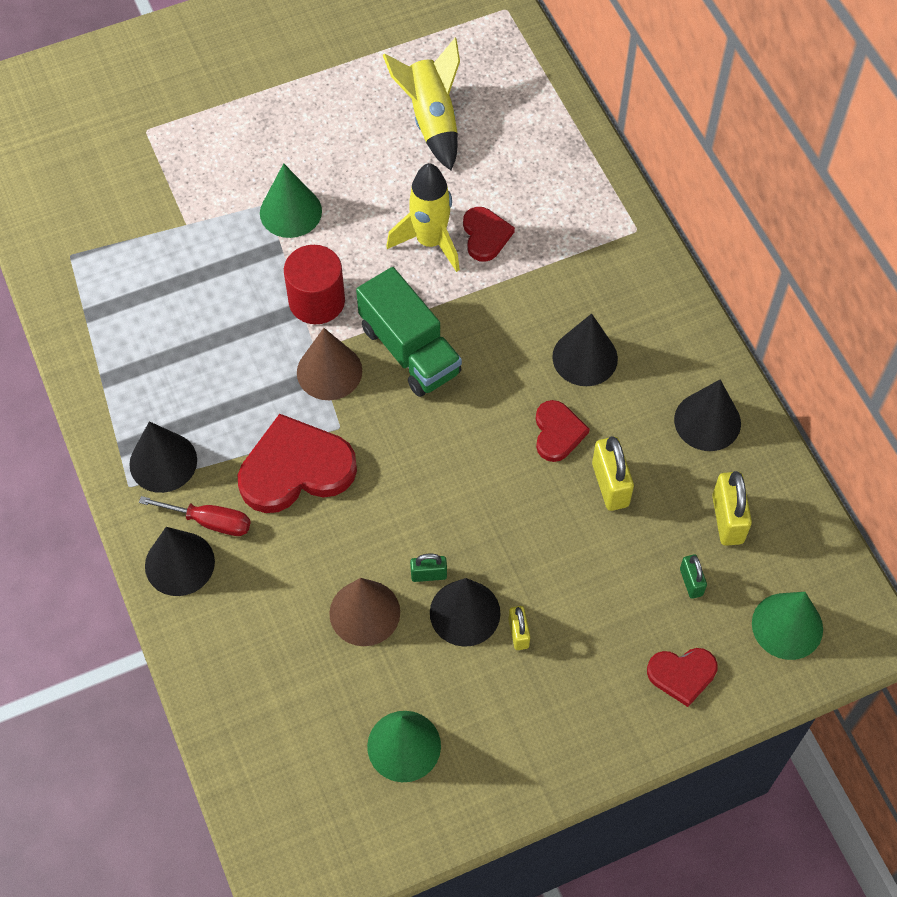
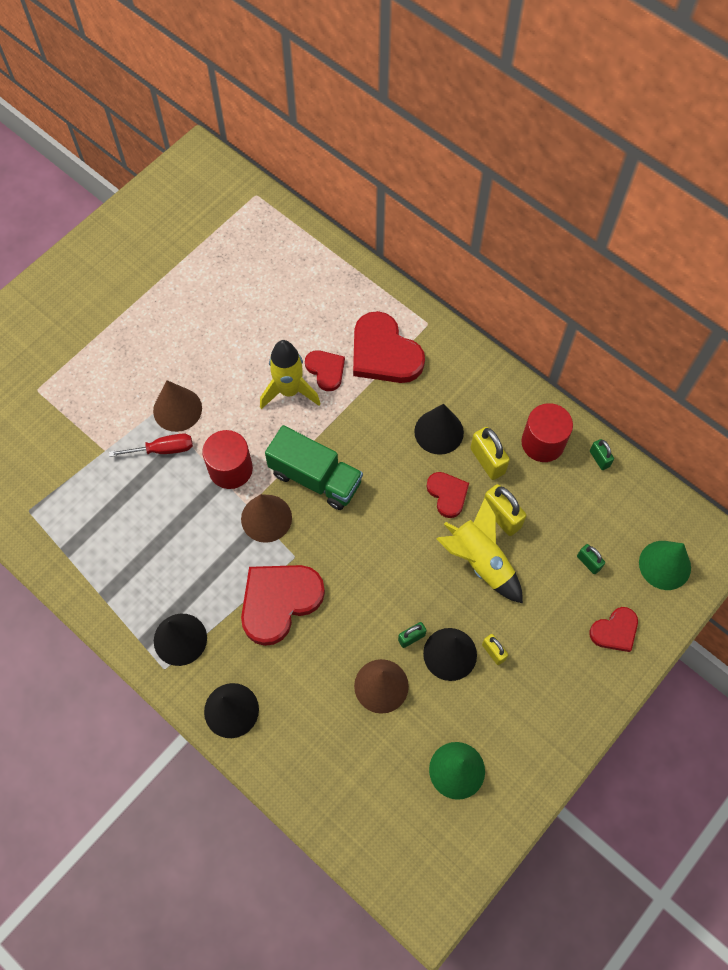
camera: 25 degrees left, 5 degrees up
red screwdriver [139,496,251,536] -> red screwdriver moved to [109,433,193,457]
green cone [260,163,322,238] -> brown cone [153,380,202,432]
yellow rocket [383,38,460,170] -> yellow rocket moved to [436,498,523,604]
black cone [674,379,741,451] -> red cylinder [521,403,573,462]
yellow padlock [712,471,752,546] -> yellow padlock moved to [470,427,510,480]
none -> red heart [353,311,425,383]
none -> green padlock [590,439,614,470]

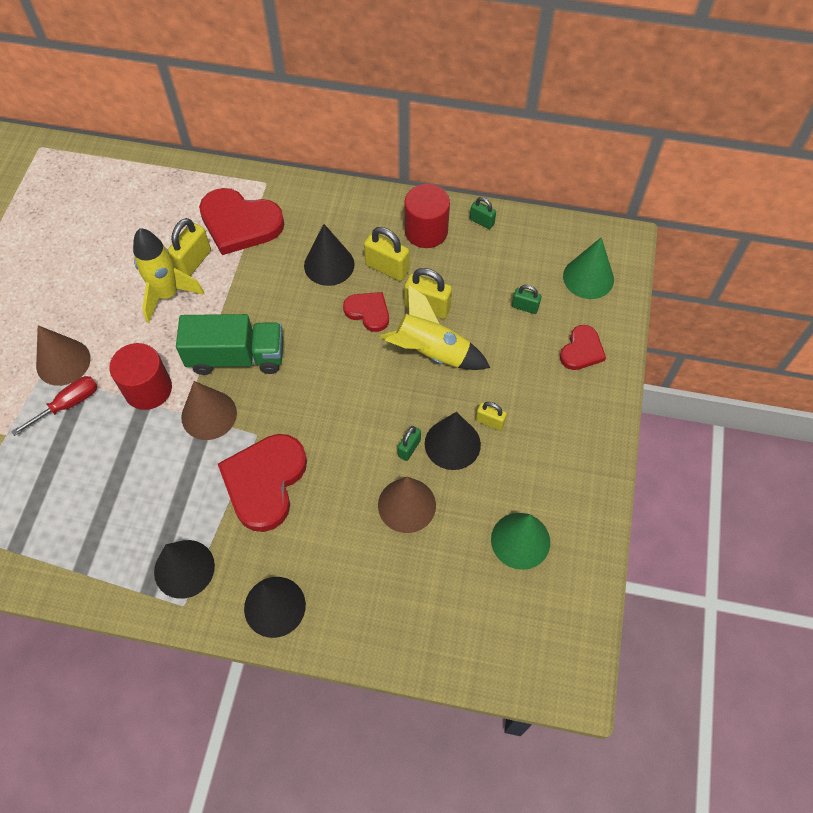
camera: 30 degrees left, 5 degrees down
red heart [305,350,345,391] -> yellow padlock [168,218,211,276]

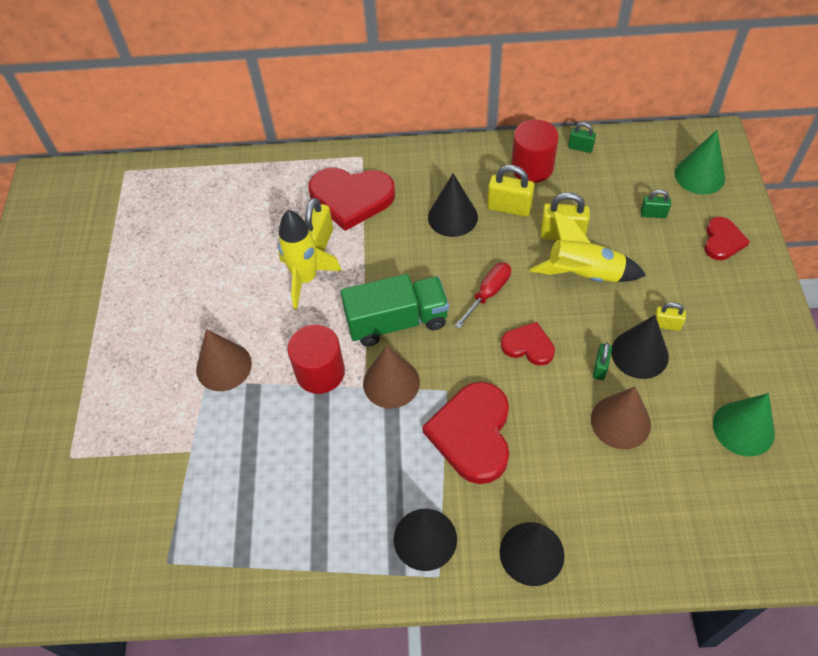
camera: 10 degrees left, 5 degrees down
red screwdriver [11,376,98,436] -> red screwdriver moved to [455,262,511,329]
red heart [343,292,389,332] -> red heart moved to [501,322,555,366]

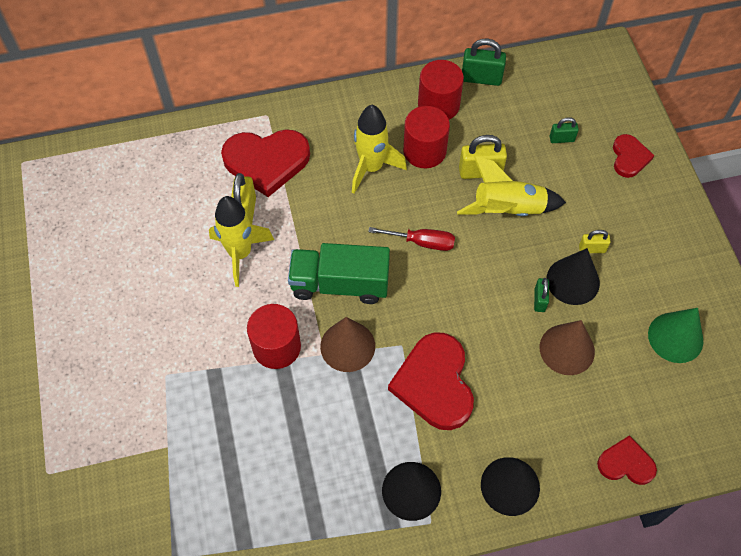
camera: 15 degrees left, 5 degrees up
brown cone [196,329,252,391] -> none
green truck [341,274,449,346] -> green truck turned 150 degrees counterclockwise [288,243,390,304]
black cone [428,173,478,237] -> yellow rocket [352,105,407,194]
red screwdriver [455,262,511,329] -> red screwdriver turned 75 degrees clockwise [368,227,455,251]
yellow padlock [487,165,535,217] -> red cylinder [403,106,450,168]
red heart [501,322,555,366] -> red heart moved to [597,435,657,485]
green padlock [568,122,596,153] -> green padlock [462,39,506,86], size x1.70
green cone [675,130,725,195] -> none

